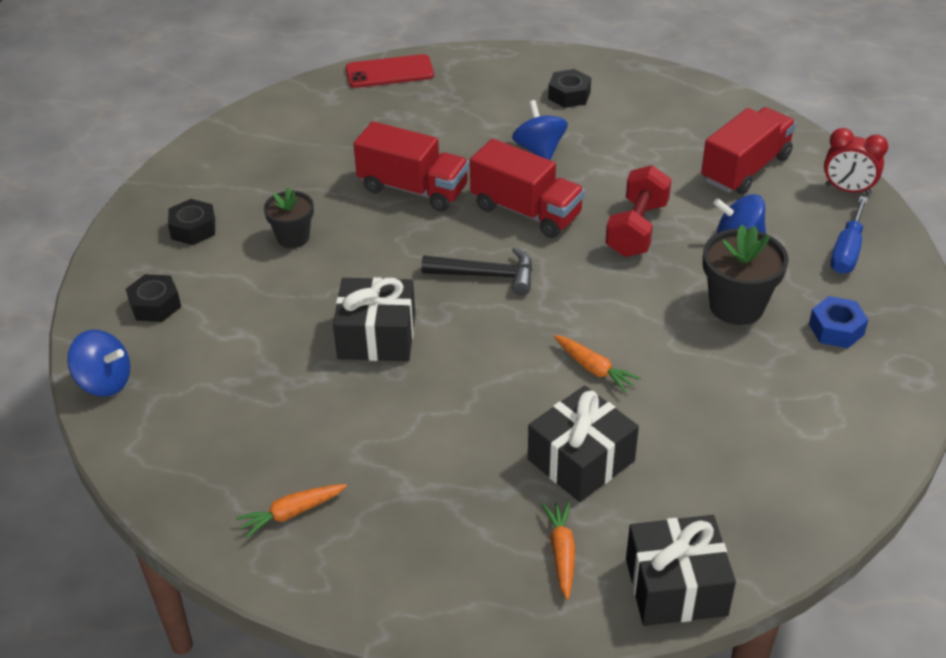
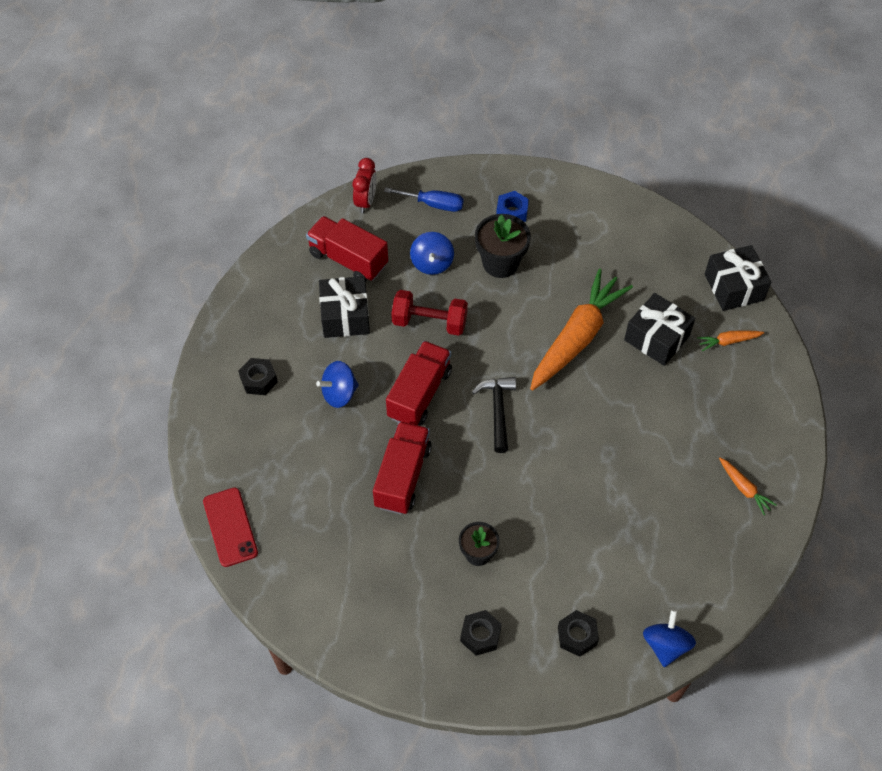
camera: 100 degrees left, 15 degrees up
black gift [333,277,415,361] -> black gift moved to [319,276,370,338]
orange carrot [554,335,641,393] -> orange carrot [530,269,633,390], size x2.37

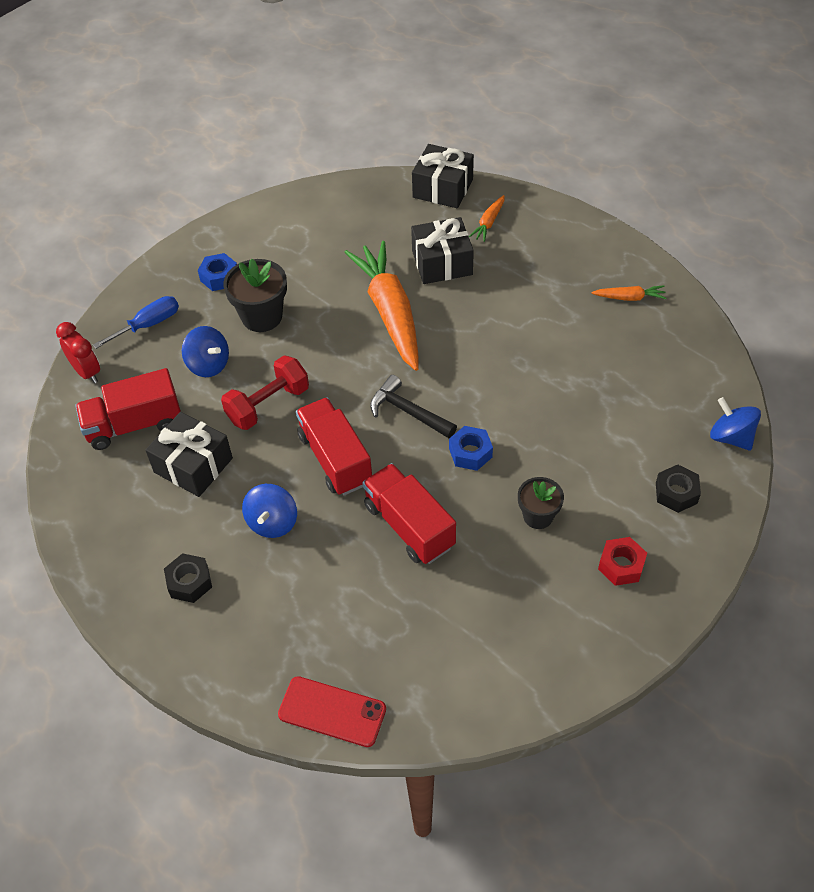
camera: 50 degrees left, 5 degrees down
black nut [460,610,502,656] -> red nut [598,537,647,586]
none -> blue nut [449,426,493,471]

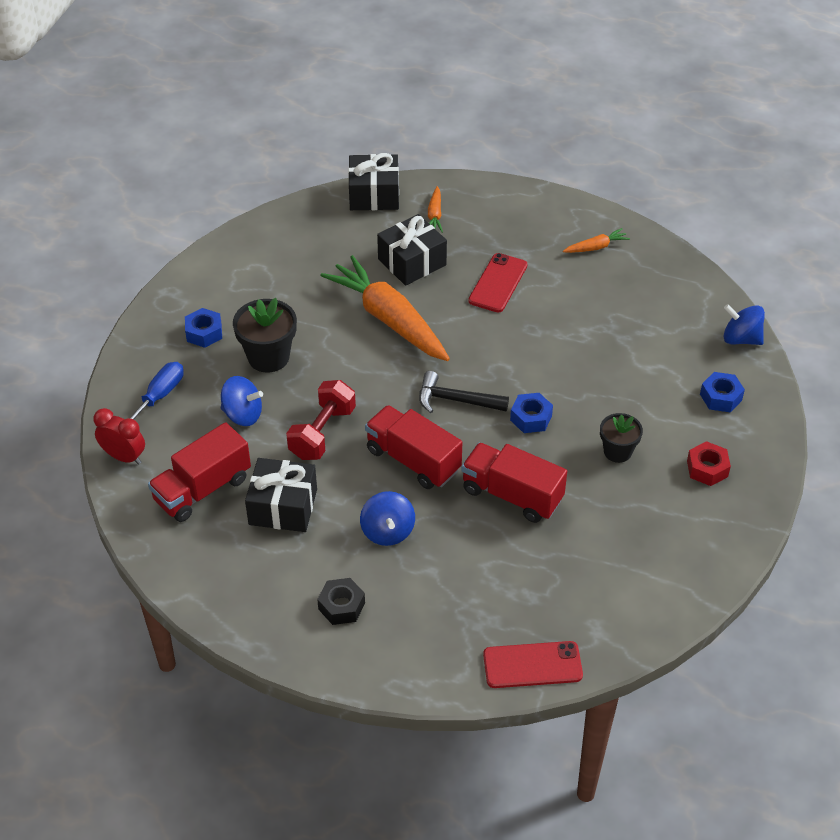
camera: 25 degrees left, 5 degrees down
black nut [656,464,701,513] -> blue nut [700,372,745,412]
none -> red phone [468,253,527,312]

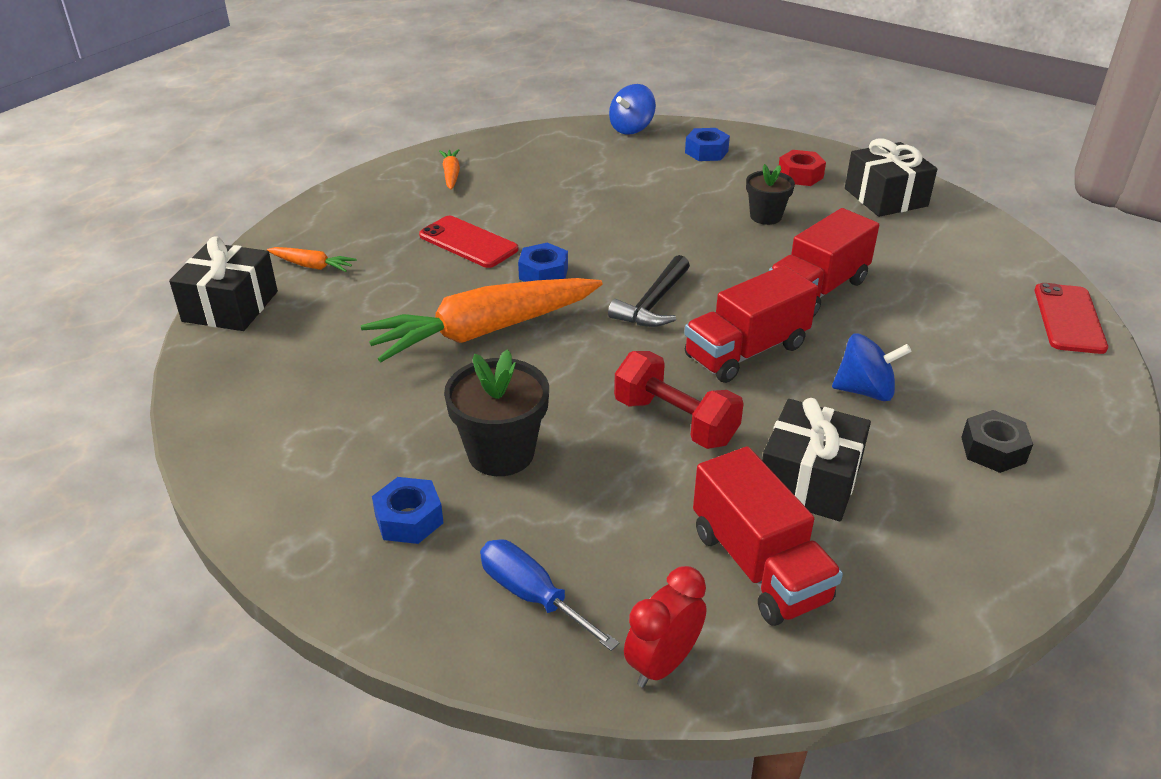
camera: 75 degrees left, 10 degrees down
blue spinning top [221,376,263,426] -> none
black gift [377,214,447,286] -> black gift moved to [845,138,937,217]
blue nut [510,393,553,433] -> blue nut moved to [518,243,568,282]

